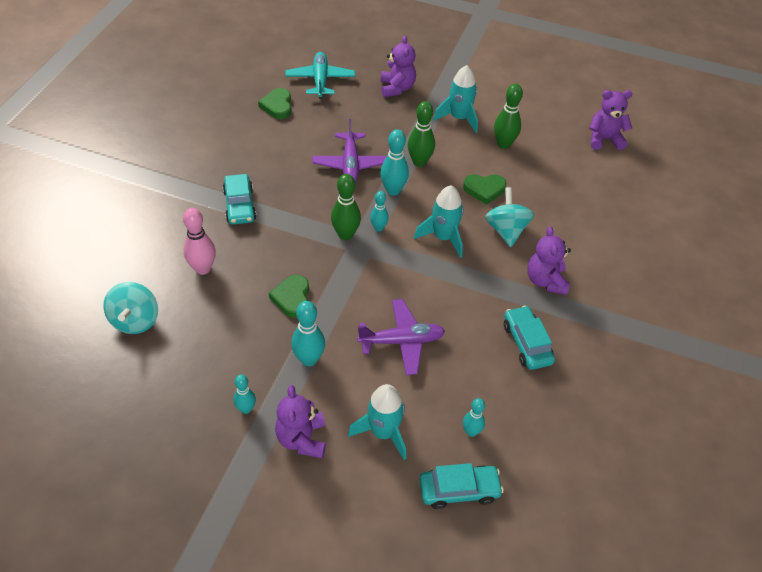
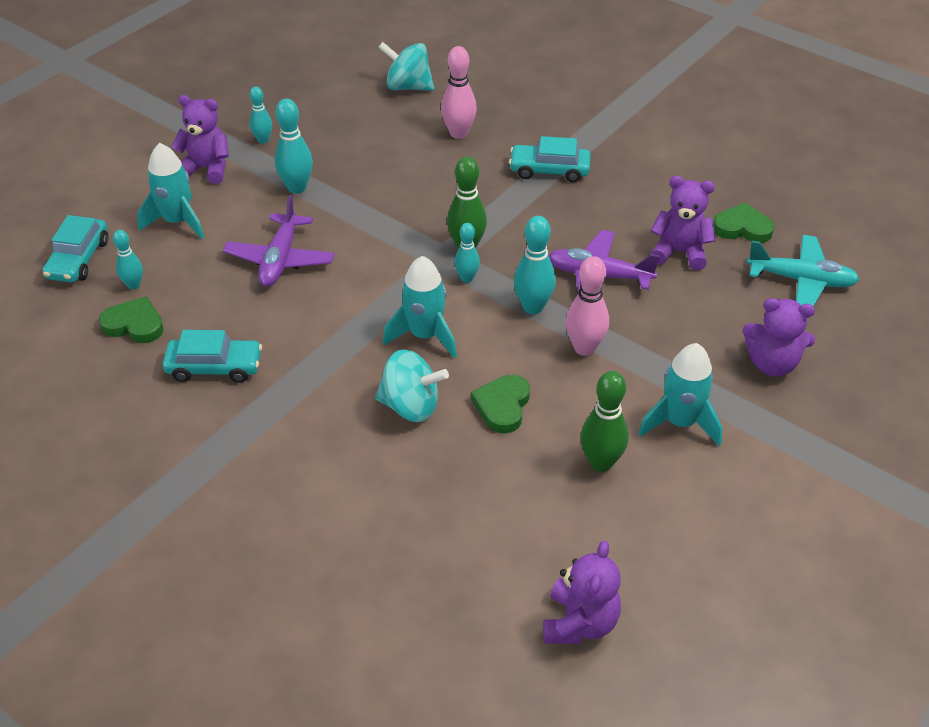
camera: 110 degrees right, 5 degrees down
green heart [269,275,309,318] -> green heart moved to [99,296,164,343]
green bowling pin [408,101,435,167] -> pink bowling pin [565,256,609,356]
purple teddy bear [527,227,571,295] -> purple teddy bear moved to [650,176,716,270]

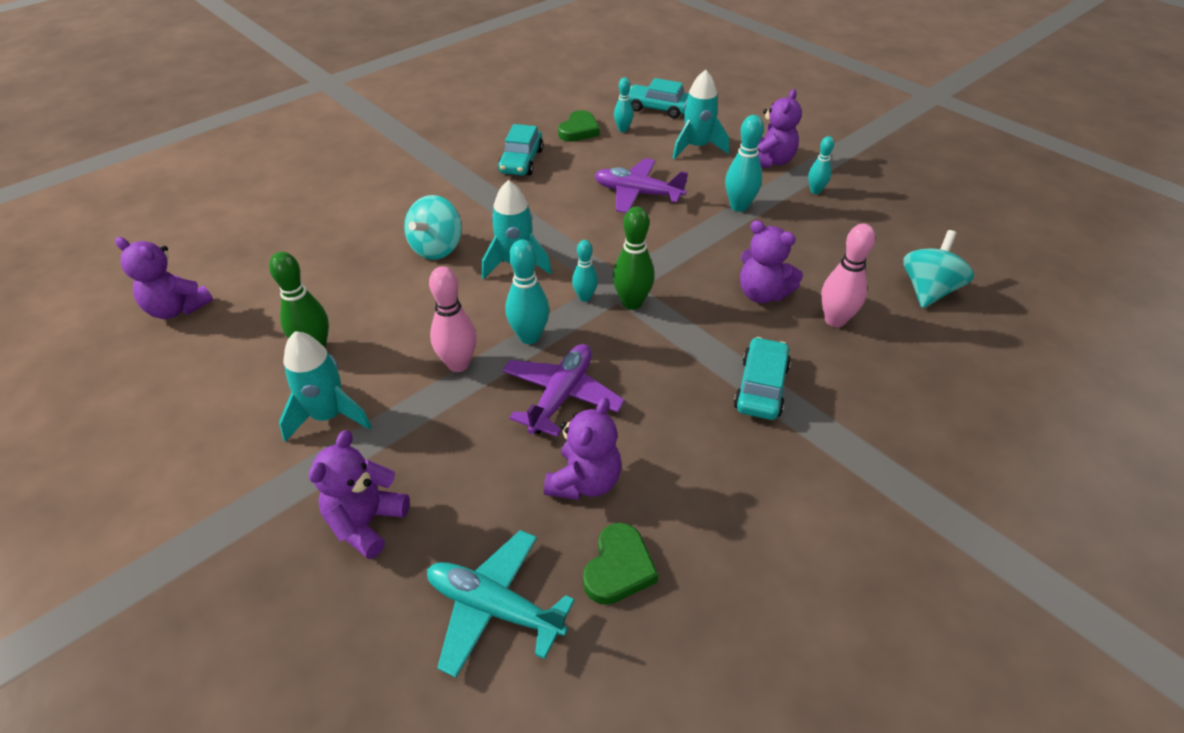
camera: 100 degrees right, 0 degrees up
green heart [471,375,530,433] -> none
turquoise plane [747,235,860,306] -> turquoise plane turned 90 degrees clockwise [427,530,575,678]
none -> purple teddy bear [740,220,803,303]

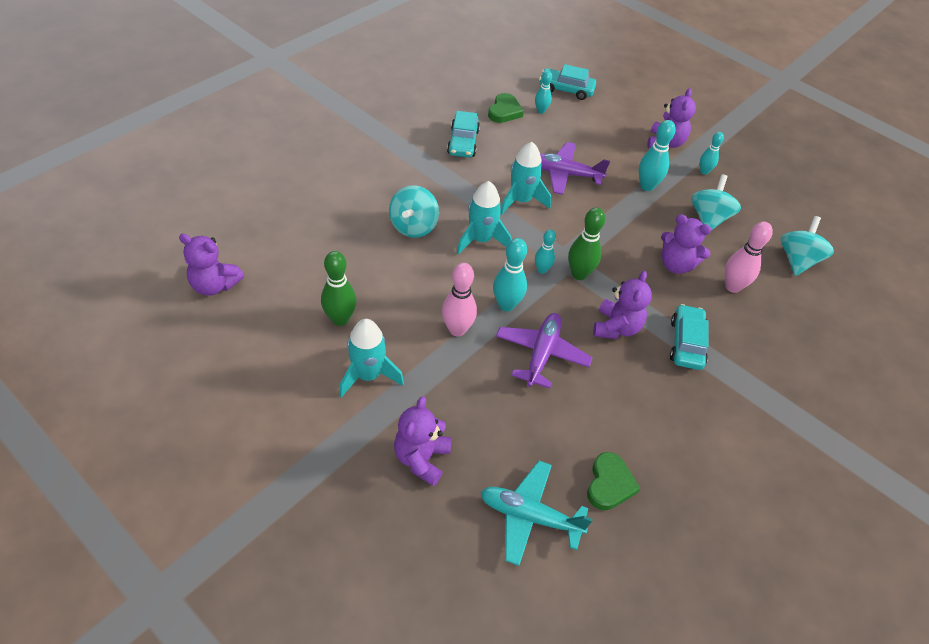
camera: 10 degrees left, 5 degrees up
purple teddy bear [544,397,621,500] -> purple teddy bear moved to [593,271,652,339]
turquoise rocket [673,70,729,159] -> turquoise rocket moved to [500,142,551,215]
none -> turquoise spinning top [691,174,741,230]

